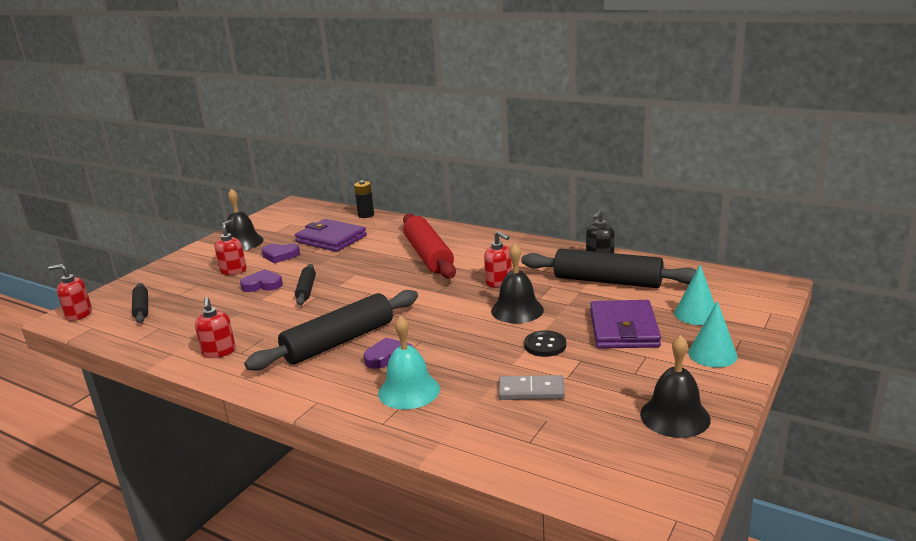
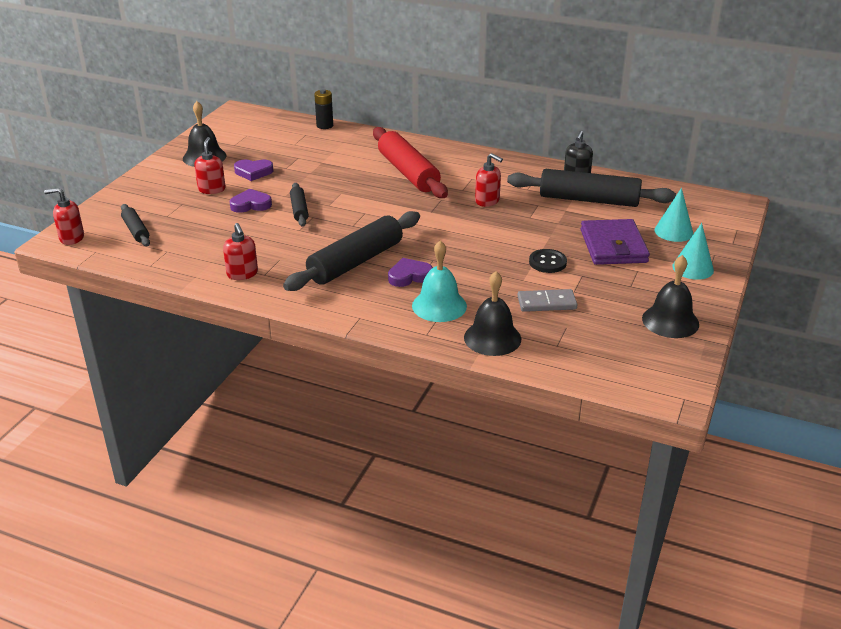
camera: 10 degrees left, 10 degrees up
purple wallet [295,219,367,252] -> none
black bell [491,243,544,323] -> black bell moved to [464,271,521,356]

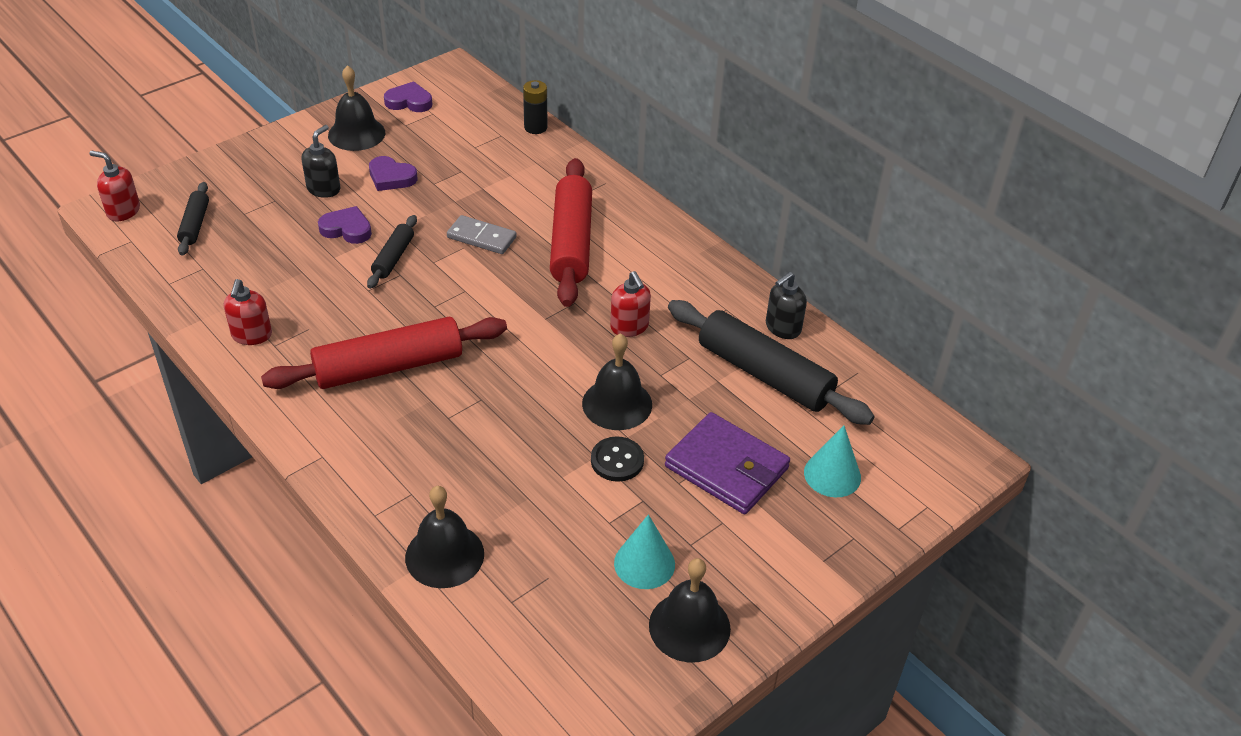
camera: 25 degrees right, 10 degrees up
red soap dispenser [194,137,226,194] -> black soap dispenser [302,125,340,198]
black rolling pin [283,211,420,291] -> red rolling pin [261,317,507,389]
purple heart [388,258,433,287] -> purple heart moved to [384,81,432,112]
turquoise bell [412,240,467,322] -> none
grey domino [517,289,577,312] -> grey domino moved to [447,215,516,254]
purple wallet [581,219,650,265] -> purple wallet turned 75 degrees counterclockwise [665,412,790,514]
turquoise cone [672,223,714,280] -> turquoise cone moved to [614,514,675,589]
none -> black bell [582,333,652,430]

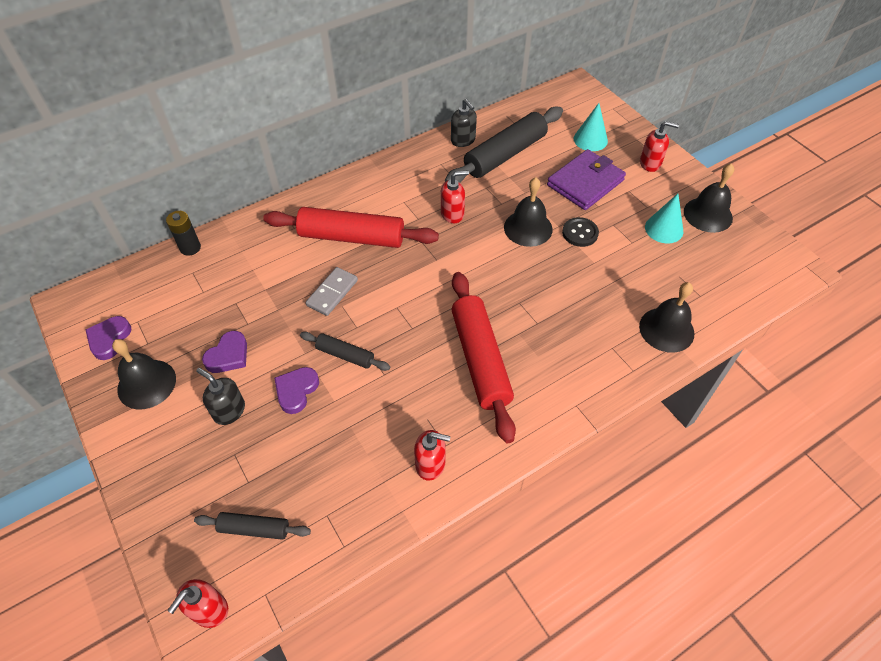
camera: 80 degrees left, 10 degrees up
none -> red soap dispenser [640,121,679,172]

